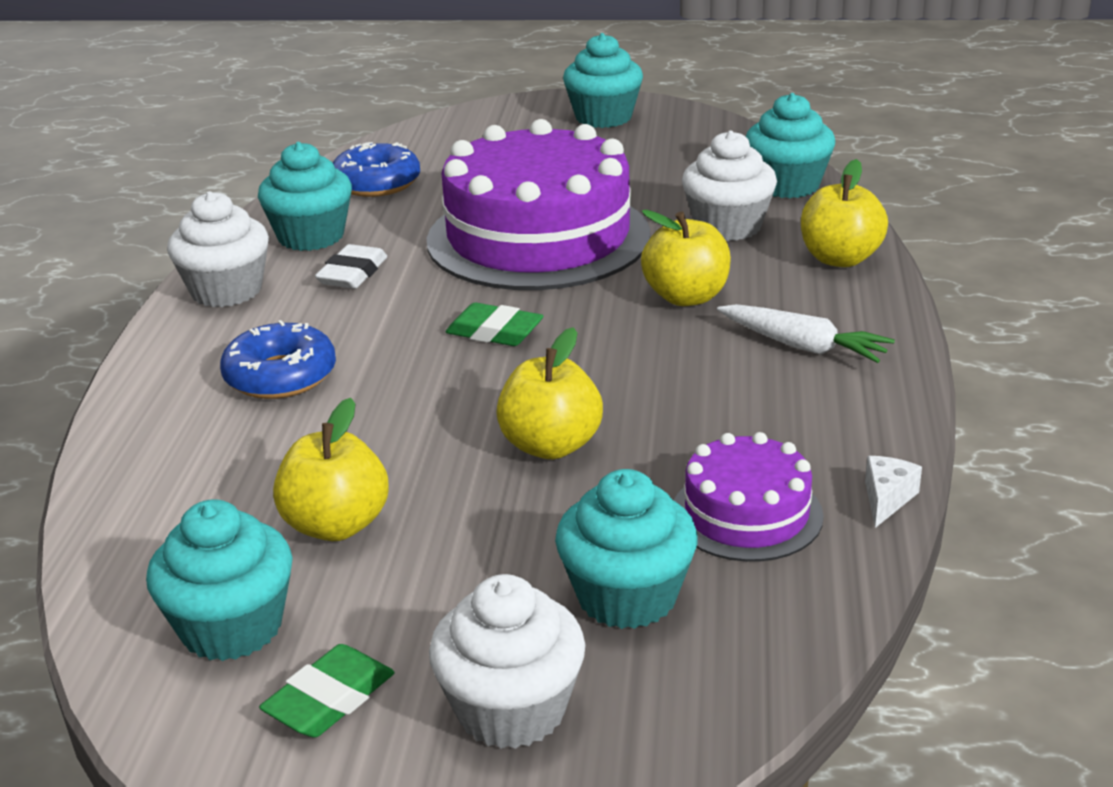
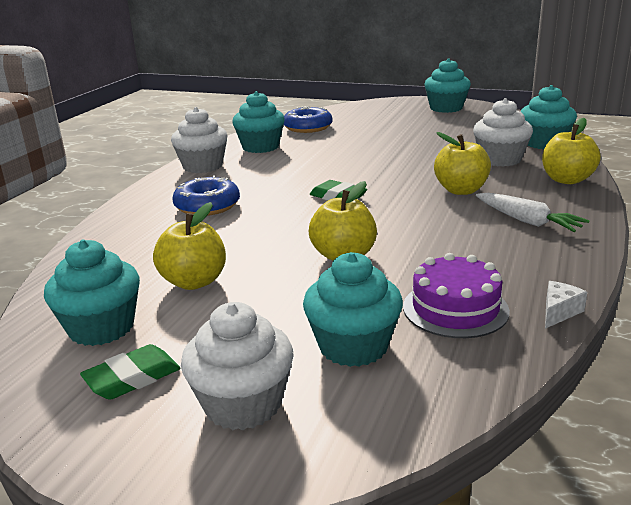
camera: 15 degrees right, 5 degrees down
white eraser [315,244,387,289] -> none
purple cake [427,119,650,290] -> none

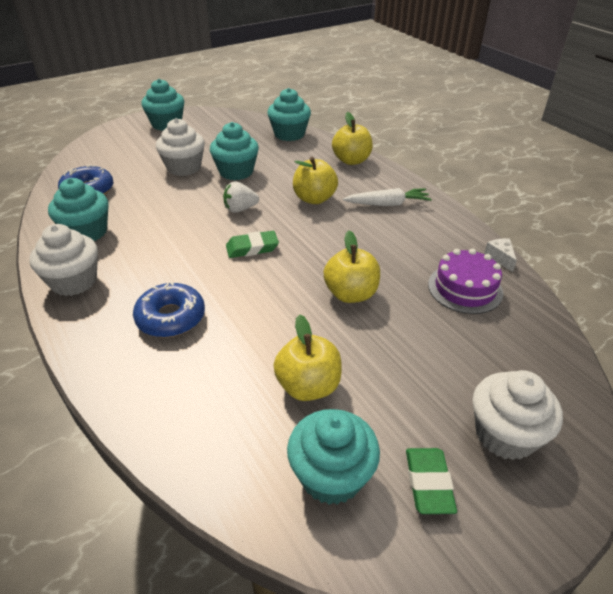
camera: 55 degrees left, 15 degrees up
turquoise cupcake [303,252,403,367] -> turquoise cupcake moved to [210,122,259,180]
white cupcake [473,98,533,167] -> white cupcake moved to [156,118,205,176]
none -> white strawberry [223,181,259,213]

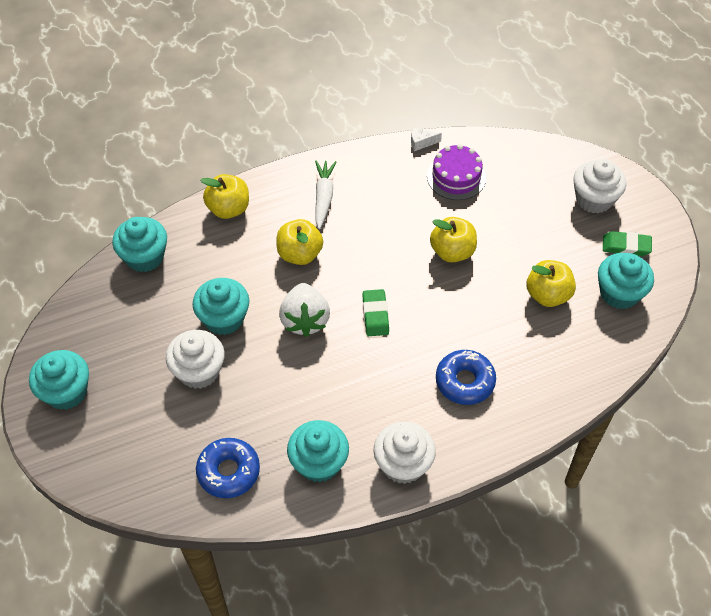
camera: 80 degrees left, 15 degrees up
white strawberry [223,181,259,213] -> white strawberry [279,283,330,337], size x1.54

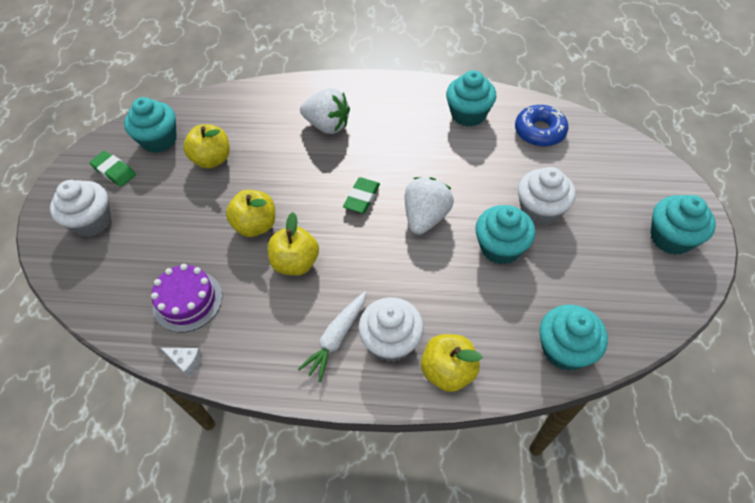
camera: 150 degrees left, 0 degrees up
yellow apple [276,219,323,265] -> yellow apple moved to [268,212,319,276]
white cupcake [373,422,436,484] -> white cupcake moved to [358,297,424,362]
blue donut [436,350,496,405] -> white strawberry [300,88,350,134]

